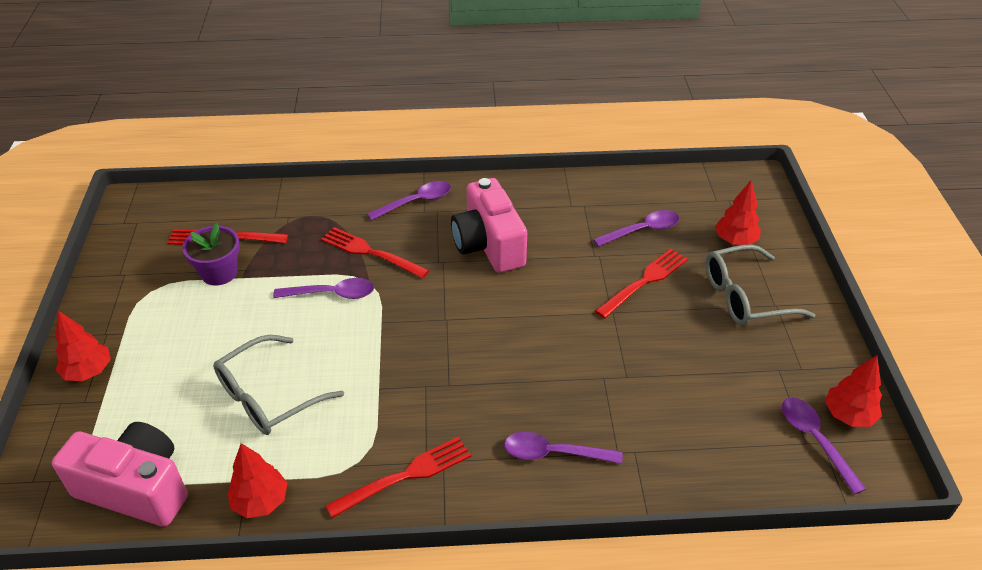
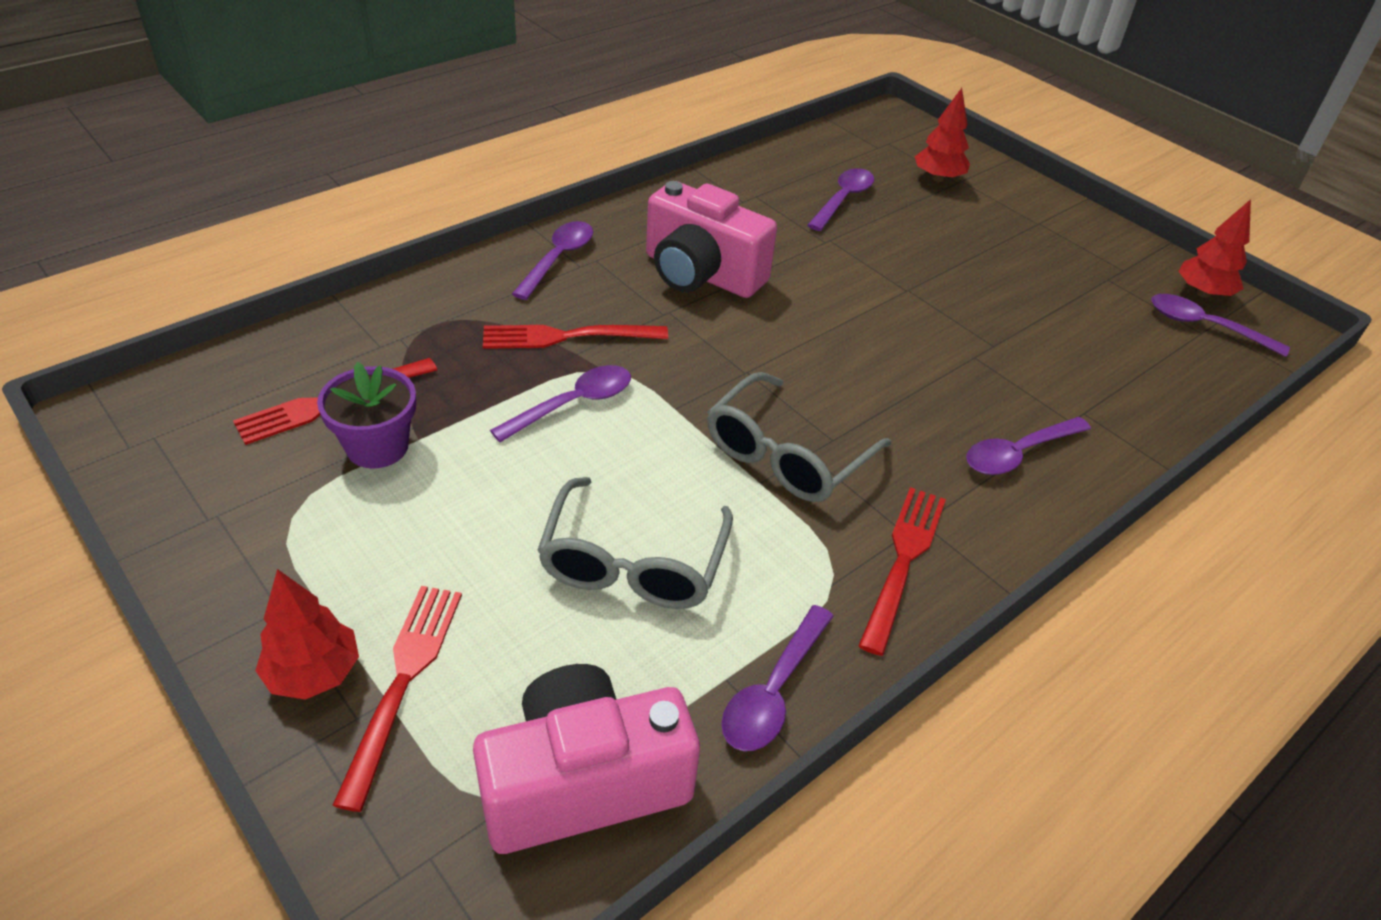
camera: 40 degrees left, 0 degrees up
red tree [227,443,287,518] -> purple spoon [721,605,834,751]
red fork [595,249,688,319] -> red fork moved to [332,586,462,812]
grey glasses [706,244,815,326] -> grey glasses moved to [707,372,891,502]

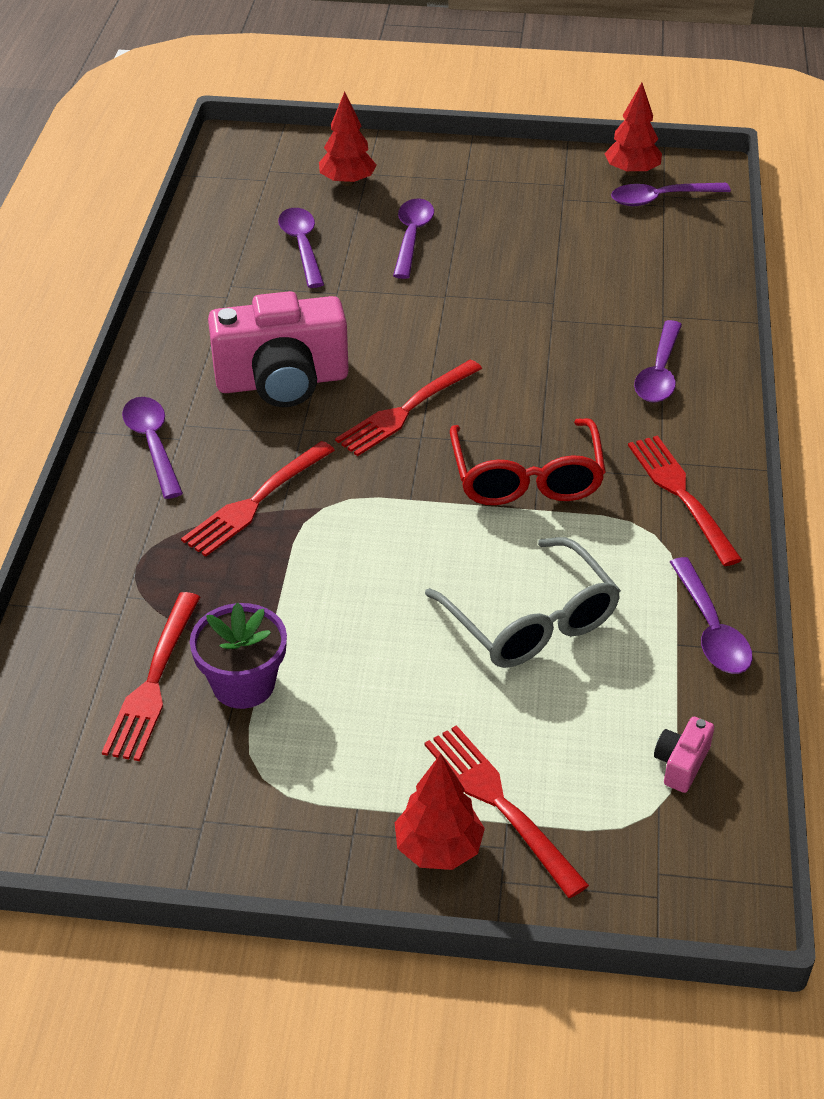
camera: 40 degrees left, 0 degrees up
pink camera [473,664,700,854] -> pink camera [654,717,714,793], size x0.41
purple spoon [490,365,631,442] -> purple spoon moved to [393,199,434,279]
grey glasses [707,372,891,502] -> red glasses [450,418,606,505]
none -> red fork [335,360,482,456]

